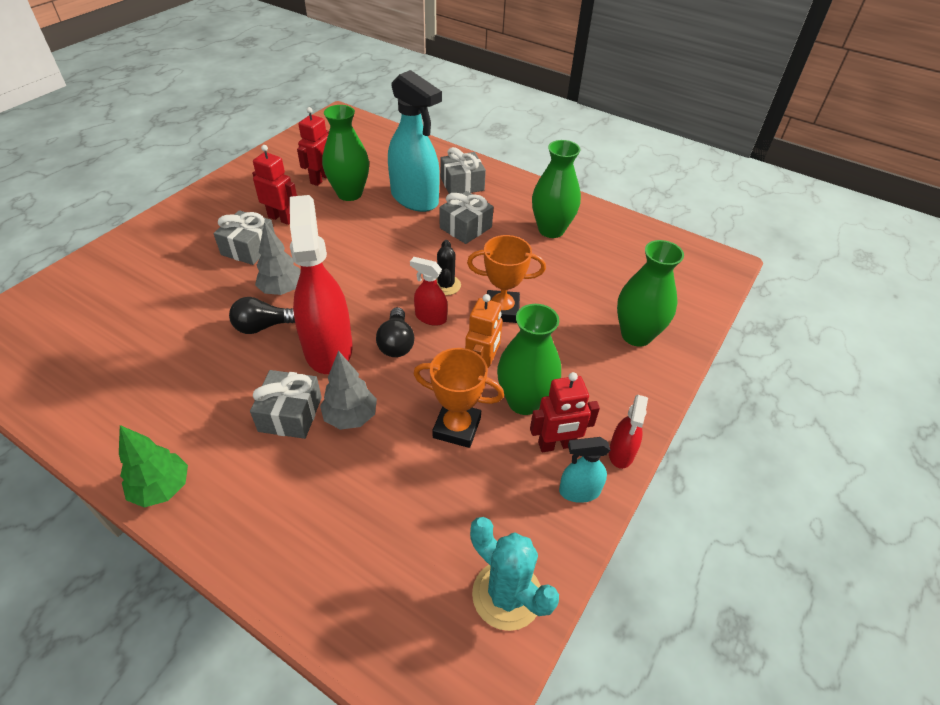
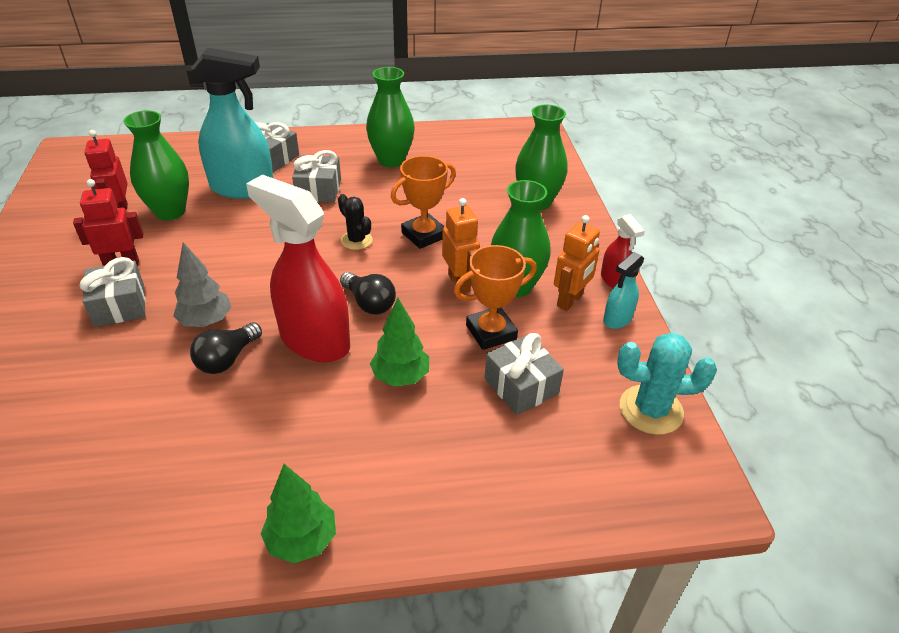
camera: 40 degrees left, 5 degrees down
grey gift [250,370,322,439] -> grey gift moved to [484,333,564,415]
grey tree [320,350,377,430] -> green tree [370,298,429,386]
red spray bottle [410,257,448,326] -> none
red robot [530,372,600,452] -> orange robot [554,215,600,311]

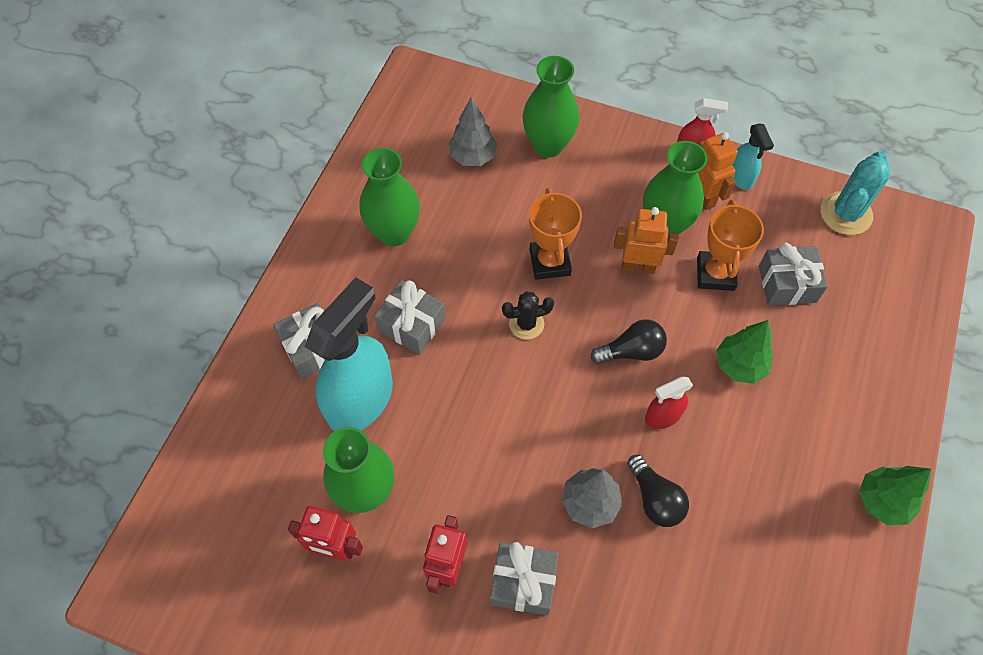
camera: 60 degrees left, 20 degrees up
red spray bottle [246,174,350,362] -> red spray bottle [645,377,693,429], size x0.48
none -> grey tree [449,97,498,166]

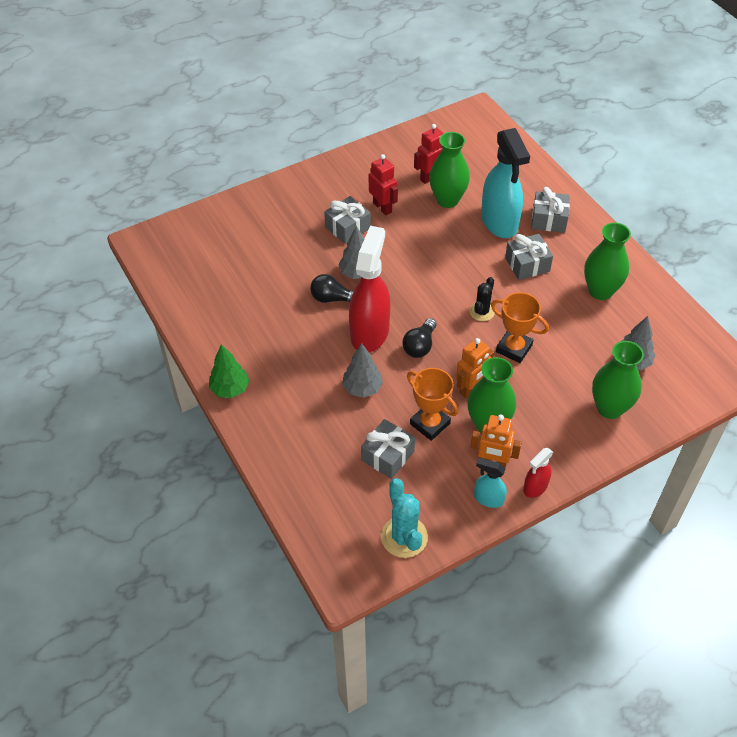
camera: 130 degrees right, 10 degrees down
red spray bottle [645,377,693,429] -> red spray bottle [349,226,390,352], size x2.09
green tree [716,320,773,384] -> grey tree [342,343,383,398]

